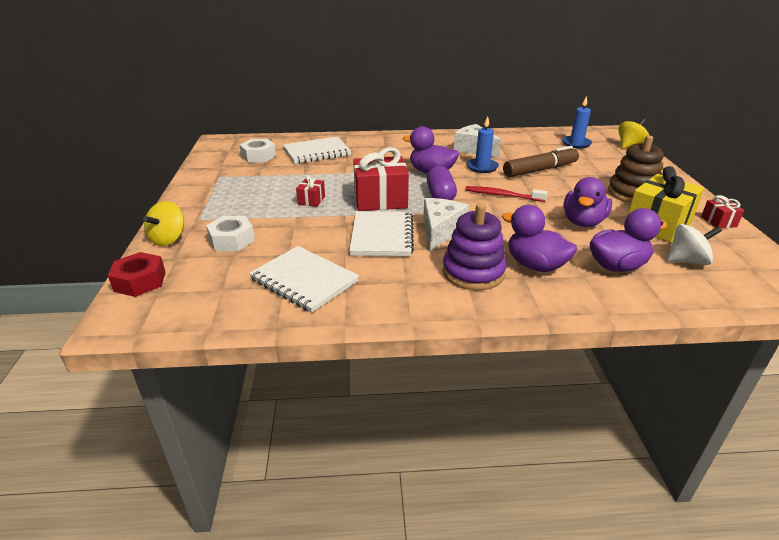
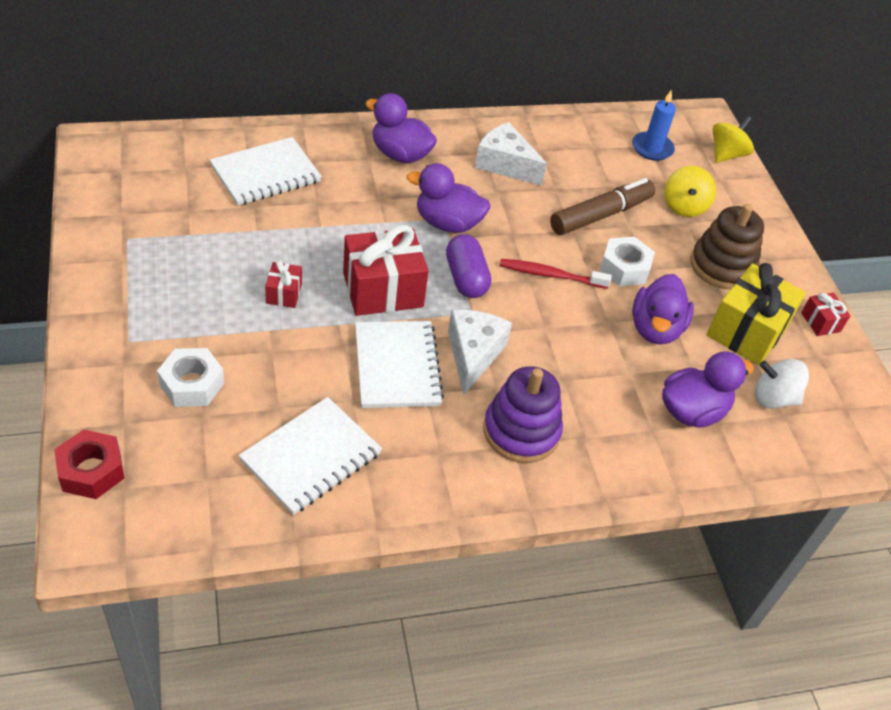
camera: 15 degrees left, 15 degrees up
yellow spinning top [143,201,184,246] -> yellow spinning top moved to [664,166,716,217]
white nut [240,139,276,163] -> white nut moved to [599,237,655,286]
white notebook [249,246,359,313] -> white notebook turned 75 degrees counterclockwise [239,397,382,515]
blue candle [467,116,499,173] -> none
purple duck [502,205,577,272] -> purple duck moved to [365,93,437,163]
white spinning top [667,224,722,265] -> white spinning top turned 150 degrees counterclockwise [755,359,809,408]

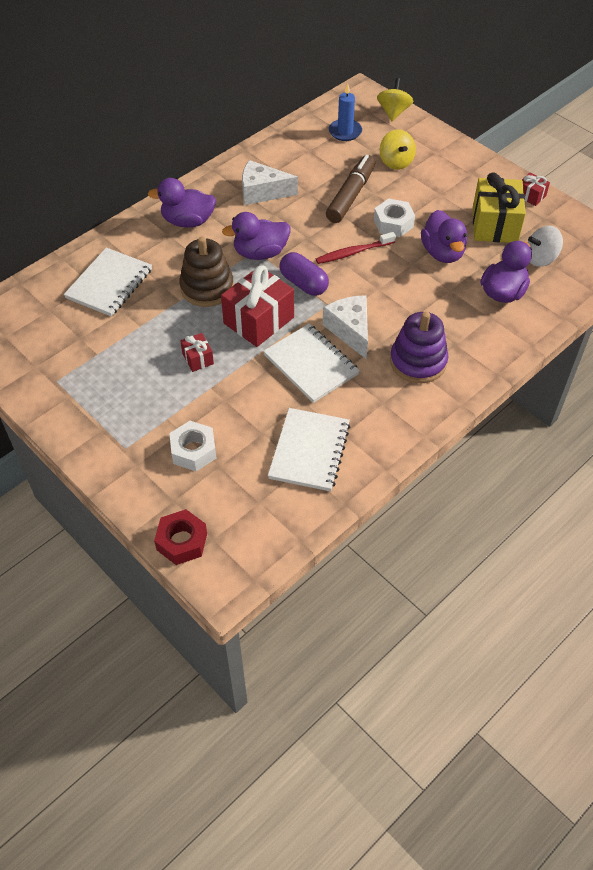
camera: 25 degrees left, 5 degrees up
brown stacking toy [691,204,764,290] -> brown stacking toy moved to [179,237,234,307]

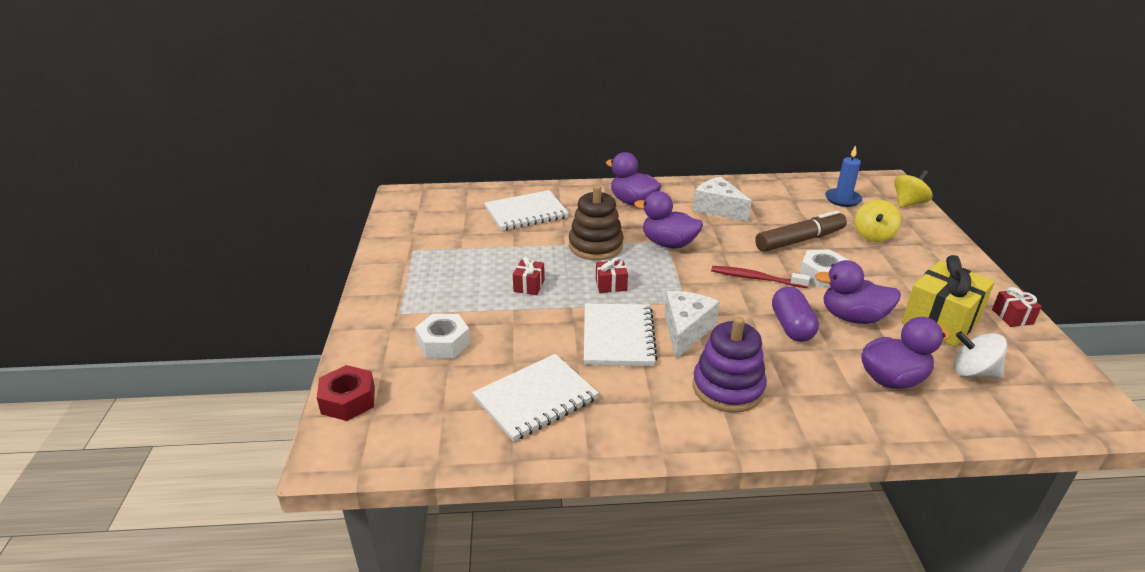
camera: 40 degrees right, 20 degrees down
red gift [221,266,294,347] -> red gift [596,257,628,293], size x0.48
purple capsule [280,252,329,296] -> purple capsule moved to [772,287,819,342]
purple duck [421,210,467,263] -> purple duck turned 75 degrees clockwise [815,260,901,324]

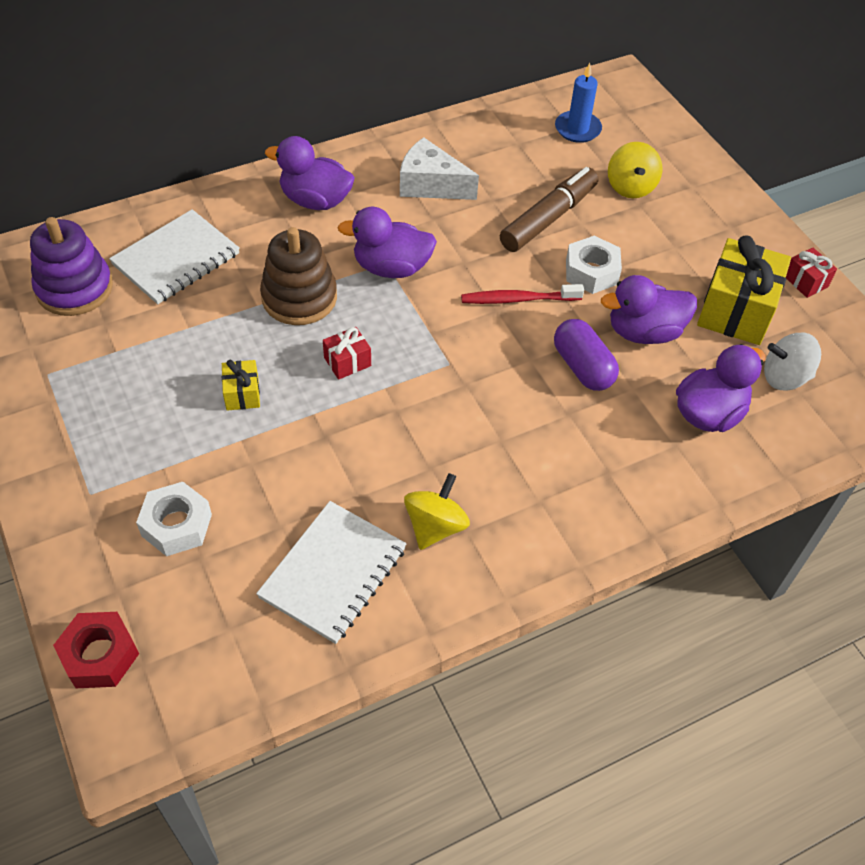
camera: 25 degrees left, 20 degrees up
red gift [513,256,545,295] -> yellow gift [222,360,260,411]
white notebook [584,304,658,366] -> none
white cheese [664,291,720,359] -> none
purple stacking toy [693,316,767,413] -> purple stacking toy moved to [30,217,113,316]
yellow spinning top [894,170,932,208] -> yellow spinning top moved to [404,473,470,550]

